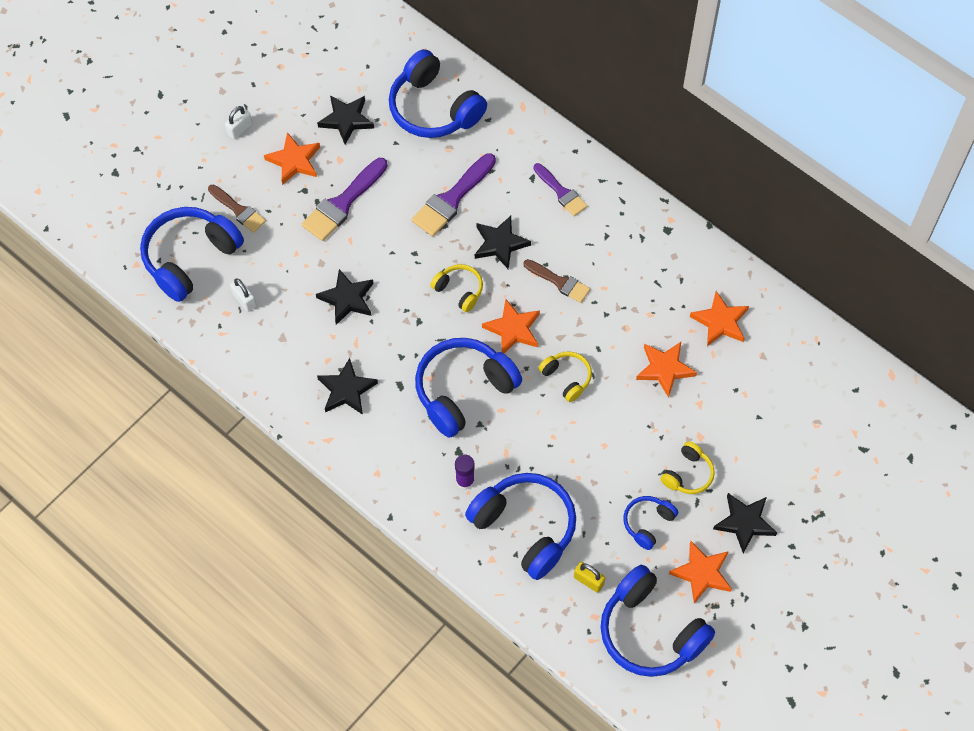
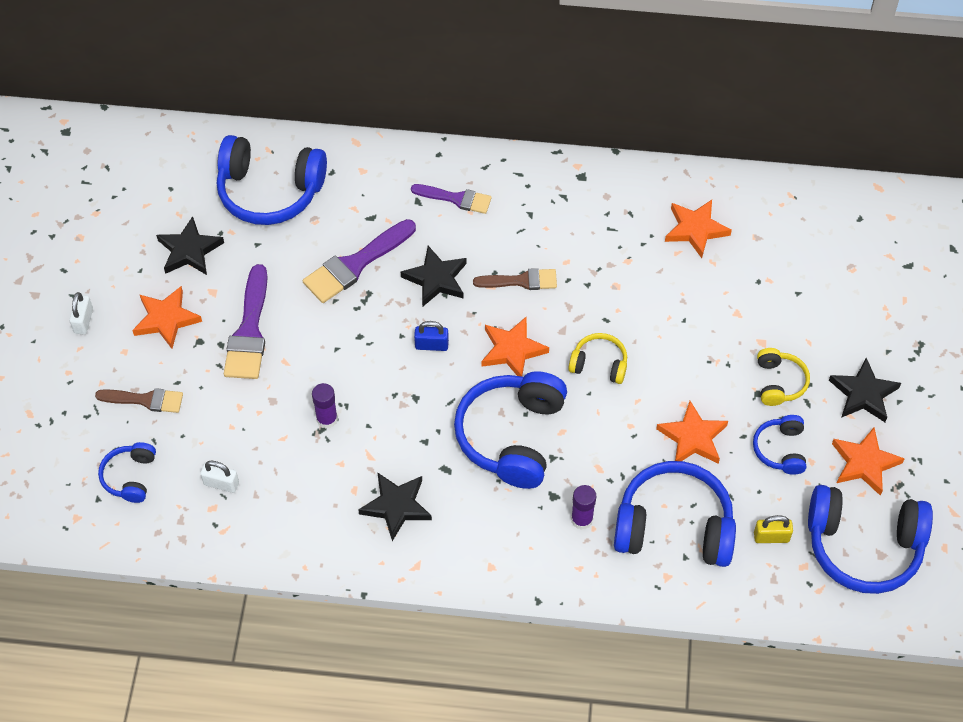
camera: 35 degrees left, 5 degrees down
blue headphones [140,207,244,302] -> blue headphones [98,442,156,503], size x0.51
black star [316,269,374,325] -> purple glue stick [312,383,338,429]
purple brush [412,153,496,236] -> purple brush turned 45 degrees clockwise [303,219,416,303]
yellow headphones [430,264,483,312] -> blue padlock [414,321,449,351]
orange star [636,342,697,398] -> orange star moved to [656,401,728,464]

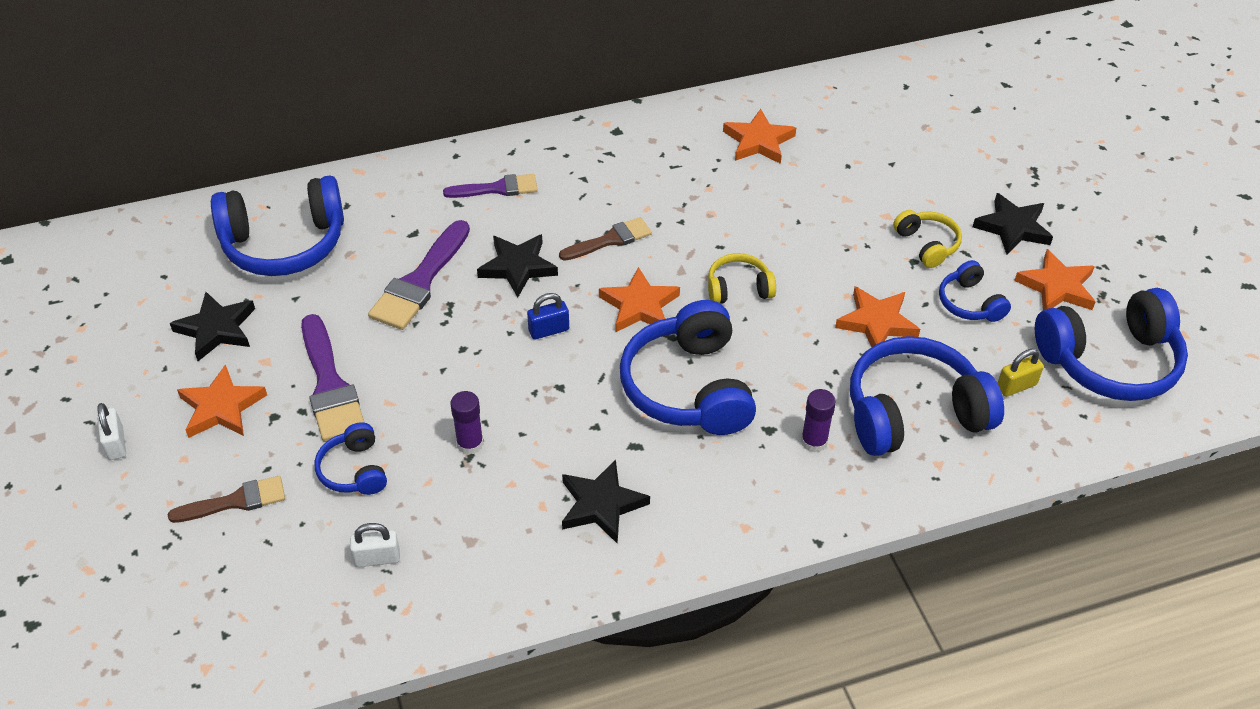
camera: 25 degrees left, 10 degrees down
blue headphones [98,442,156,503] -> blue headphones moved to [314,422,387,495]

